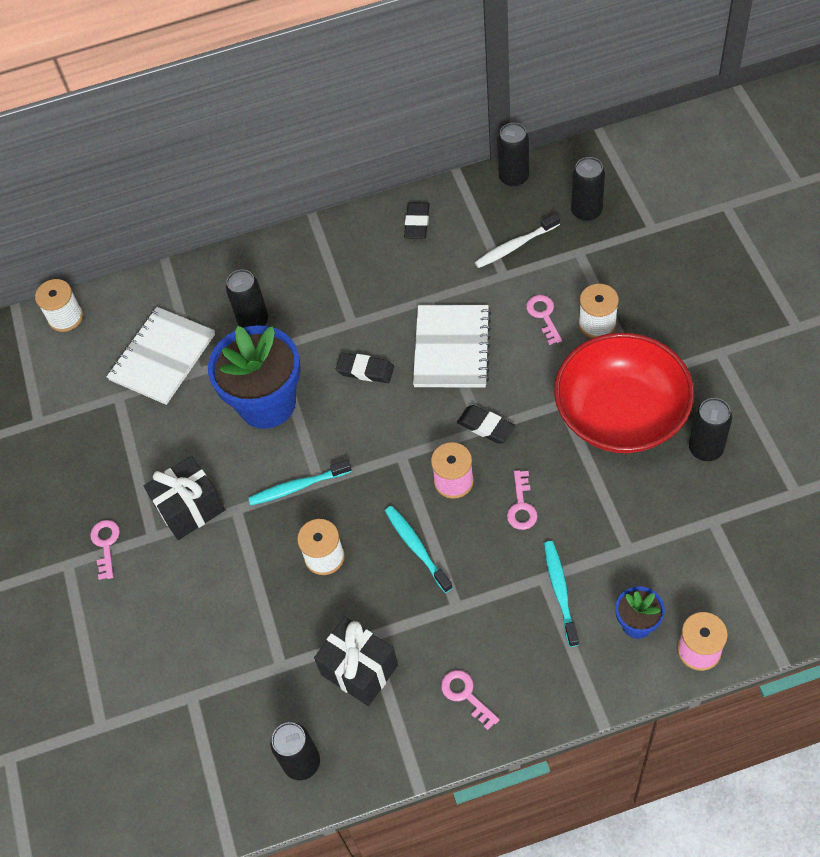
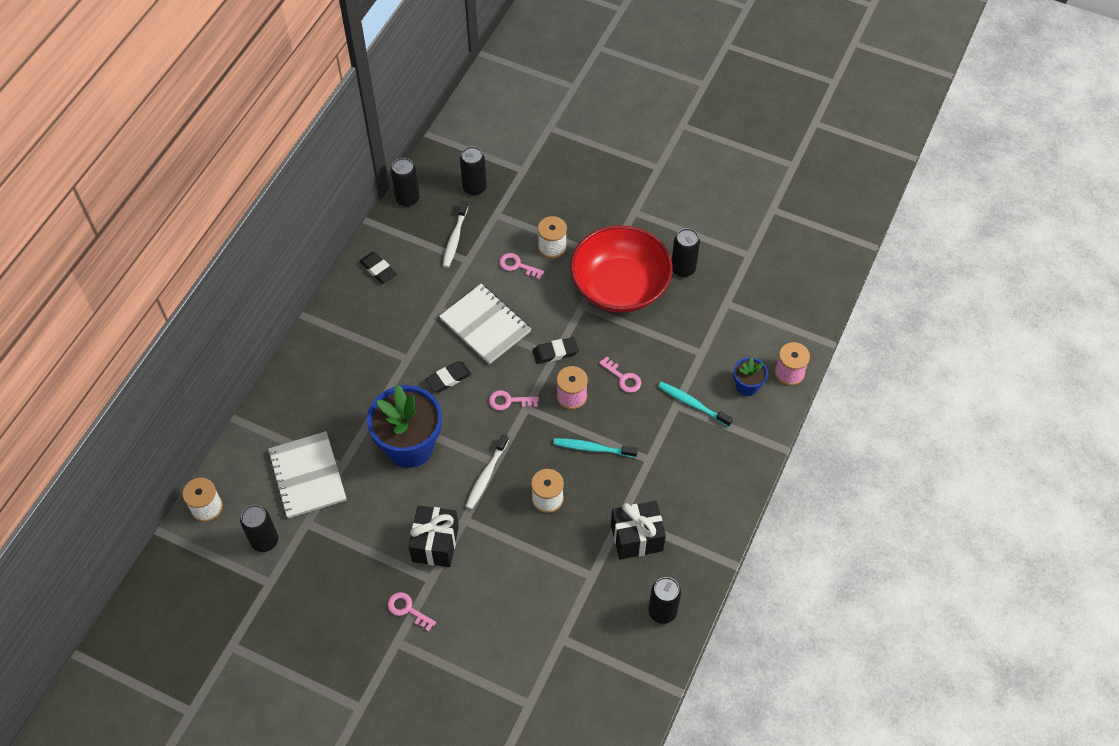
camera: 55 degrees left, 0 degrees up
black can [226,269,268,328] -> black can moved to [240,505,278,552]
turquoise toothbrush [248,460,352,505] -> white toothbrush [465,434,509,510]
pink key [441,670,500,730] -> pink key moved to [489,390,539,410]

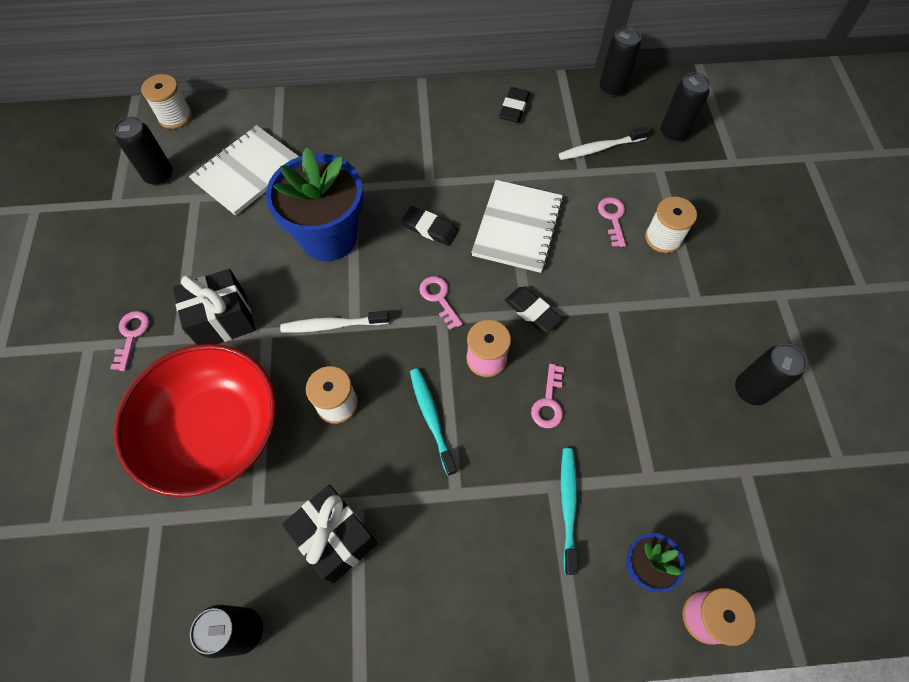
camera: 60 degrees right, 5 degrees up
red bowl [570,225,673,313] -> red bowl moved to [114,344,276,497]

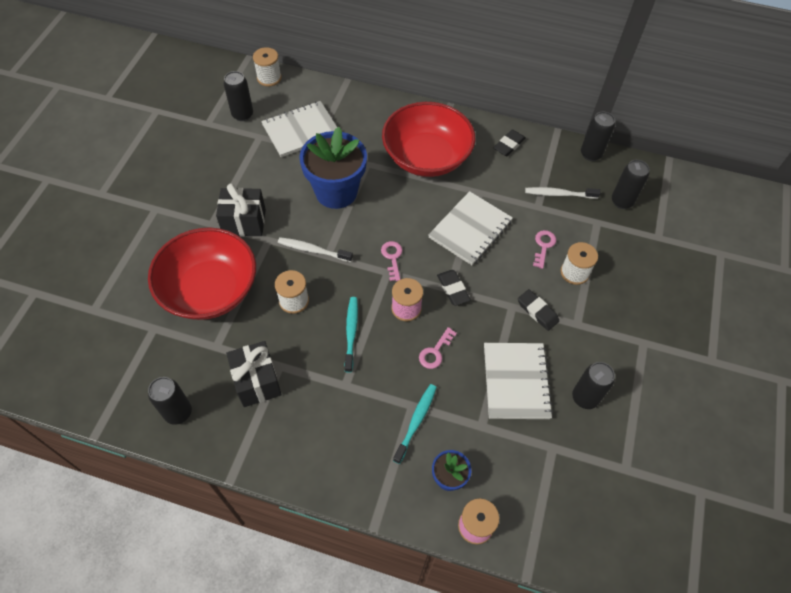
camera: 20 degrees right, 5 degrees down
pink key [110,311,149,371] -> none
black eraser [402,206,458,246] -> black eraser moved to [518,289,559,331]
none -> red bowl [382,102,475,177]
none -> white notebook [484,343,553,419]

